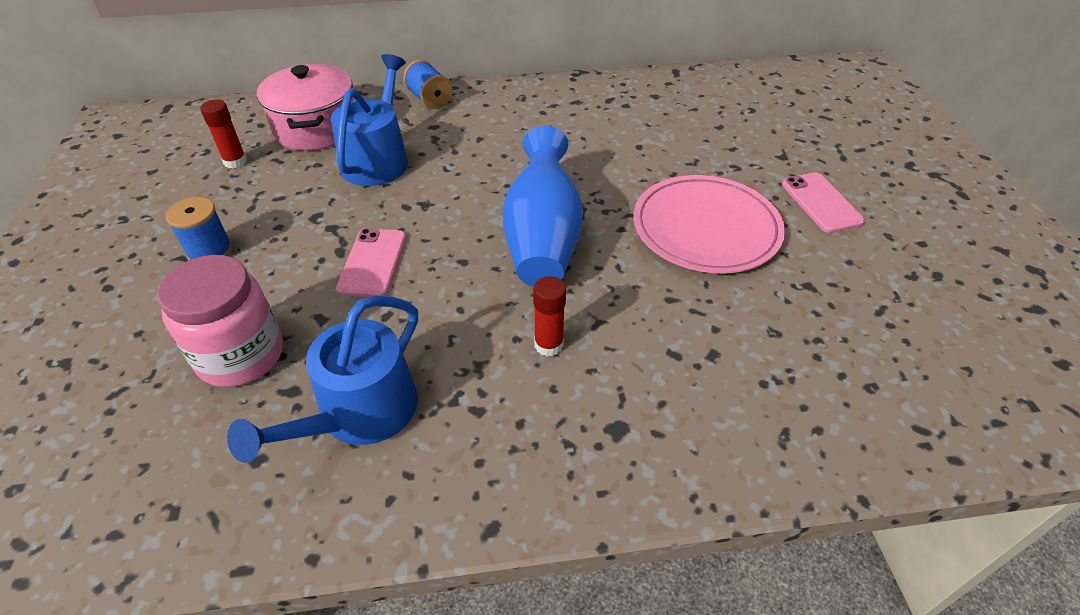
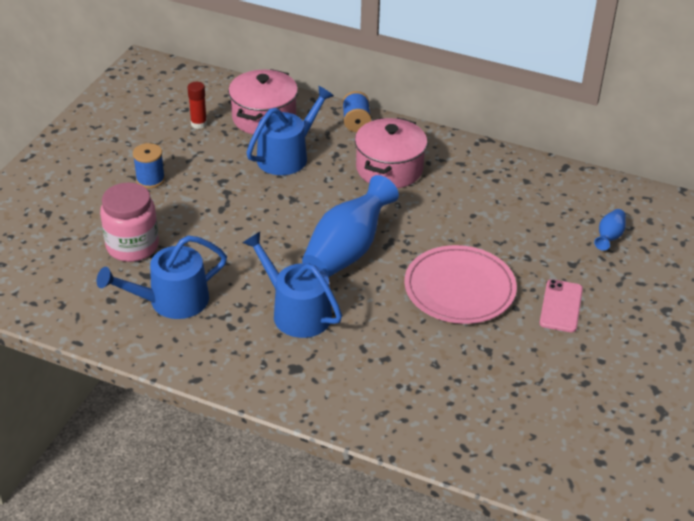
camera: 30 degrees right, 5 degrees down
pink phone [336,228,406,297] -> none
red glue stick [533,276,566,356] -> blue watering can [242,232,342,338]
none -> pink pot [355,118,428,188]
none -> blue vase [594,209,626,251]

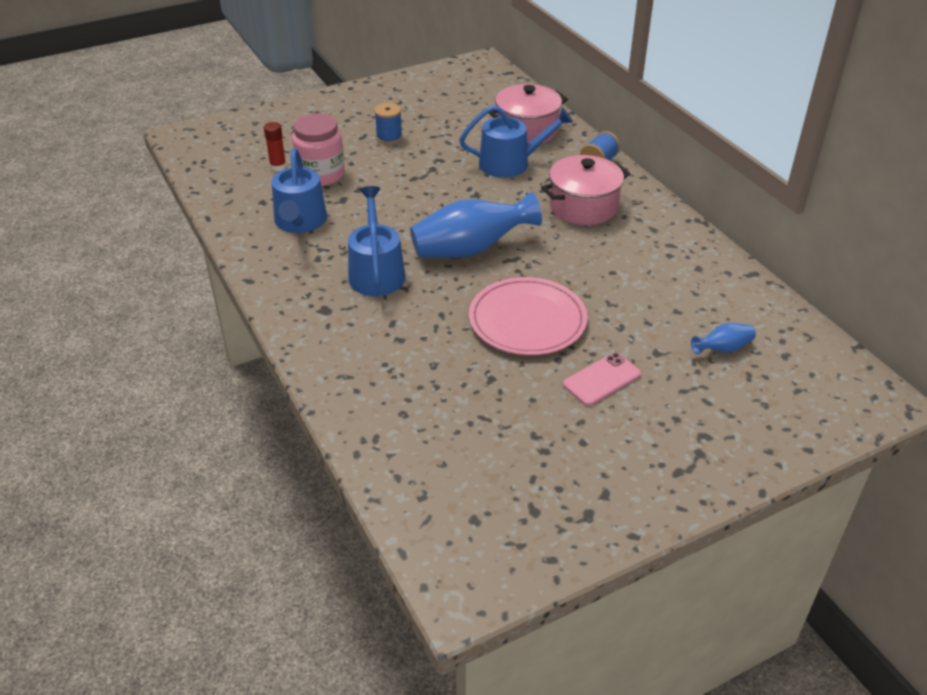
camera: 40 degrees right, 0 degrees up
blue watering can [97,235,227,319] -> blue watering can turned 105 degrees counterclockwise [272,148,327,233]
red glue stick [187,82,207,129] -> red glue stick moved to [264,122,286,172]

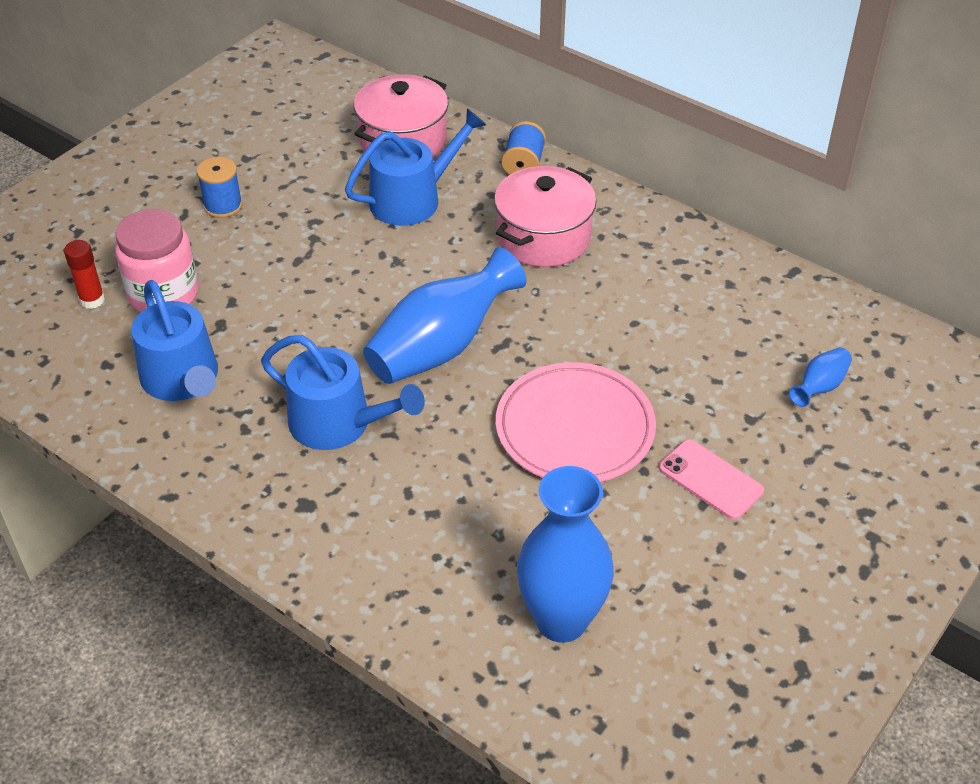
camera: 25 degrees left, 5 degrees up
blue watering can [348,186,405,296] -> blue watering can turned 150 degrees clockwise [261,335,425,450]
pink phone [563,353,641,406] -> pink phone turned 75 degrees counterclockwise [659,439,764,520]
none -> blue vase [517,466,614,643]

